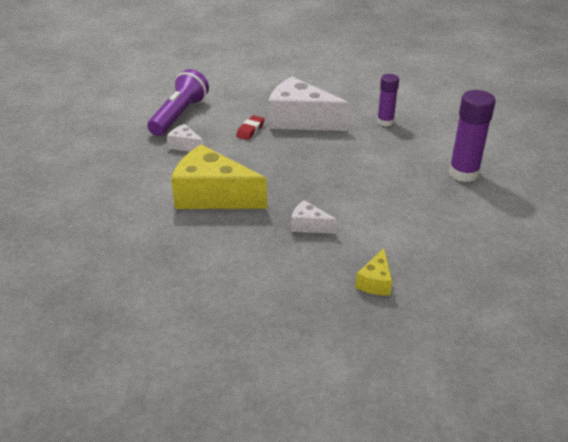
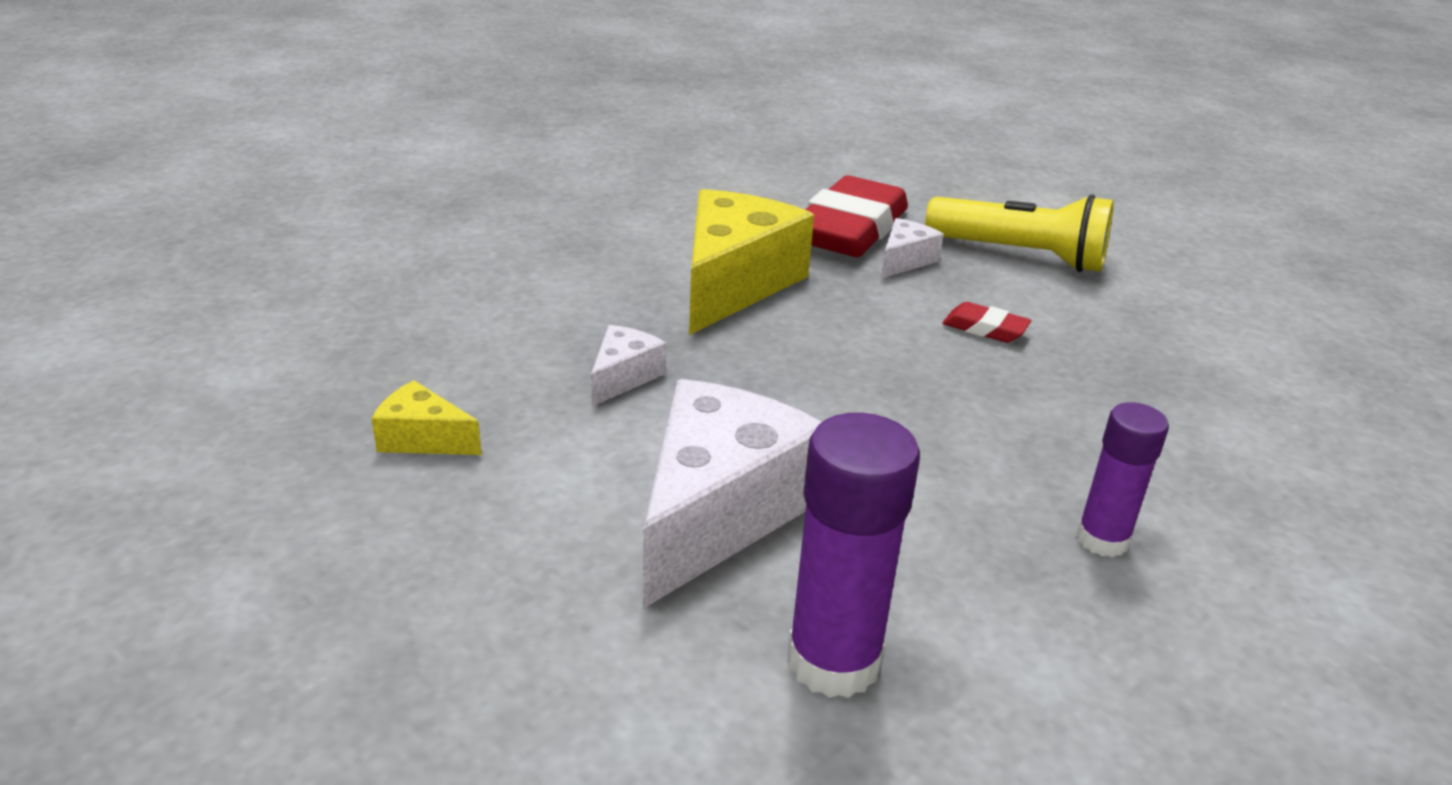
camera: 90 degrees right, 5 degrees down
purple flashlight [147,69,209,136] -> yellow flashlight [925,194,1114,272]
white cheese [269,77,349,131] -> white cheese moved to [643,379,822,609]
none -> red eraser [805,175,908,257]

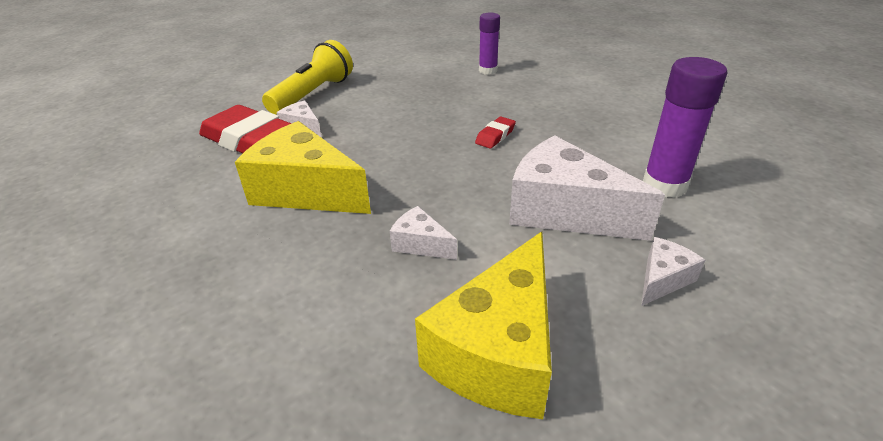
camera: 80 degrees left, 5 degrees up
yellow cheese [371,380,482,455] -> yellow cheese [415,232,552,419], size x2.15
red eraser [942,302,1031,343] -> red eraser moved to [475,117,516,149]
purple glue stick [1076,402,1169,557] -> purple glue stick moved to [479,13,500,75]
none -> white cheese [641,237,705,306]

